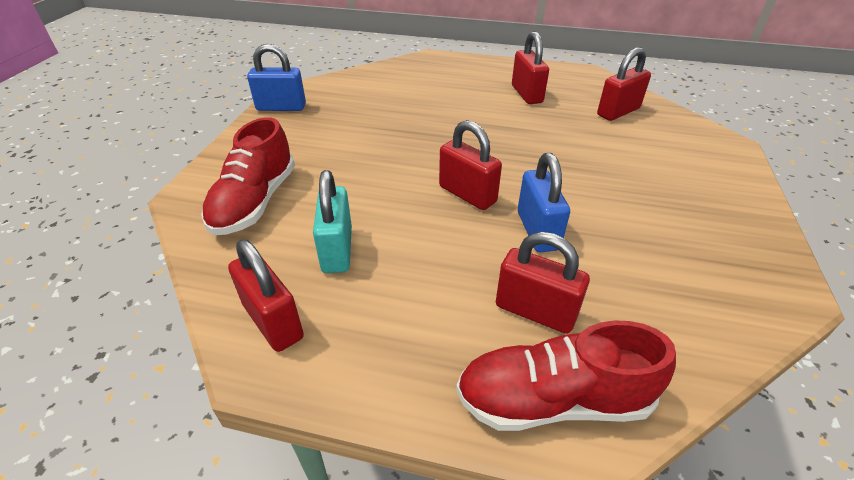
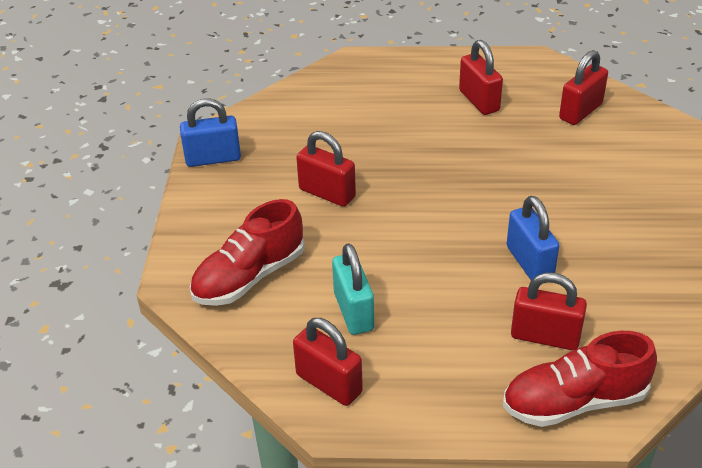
camera: 10 degrees left, 0 degrees up
red shoe [201,117,295,235] -> red shoe turned 45 degrees clockwise [190,199,305,306]
red padlock [439,120,502,210] -> red padlock moved to [296,131,356,207]

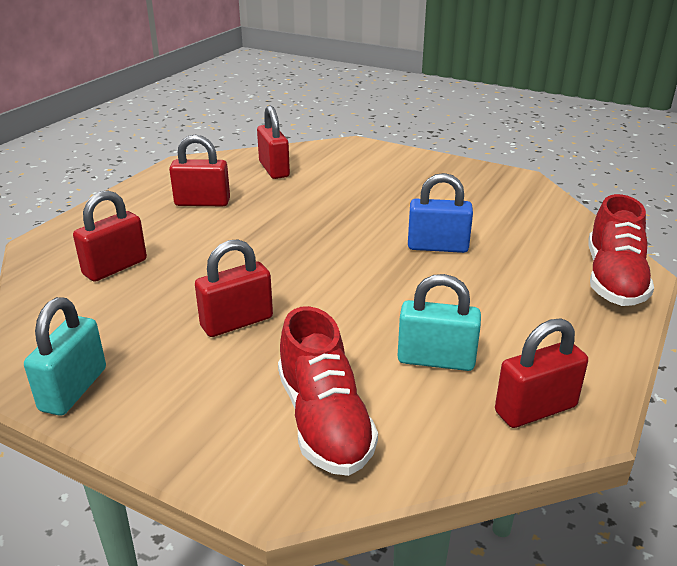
camera: 65 degrees left, 10 degrees down
blue padlock [180,98,241,167] -> turquoise padlock [24,297,106,416]
red padlock [511,272,587,350] -> red padlock moved to [73,190,147,282]

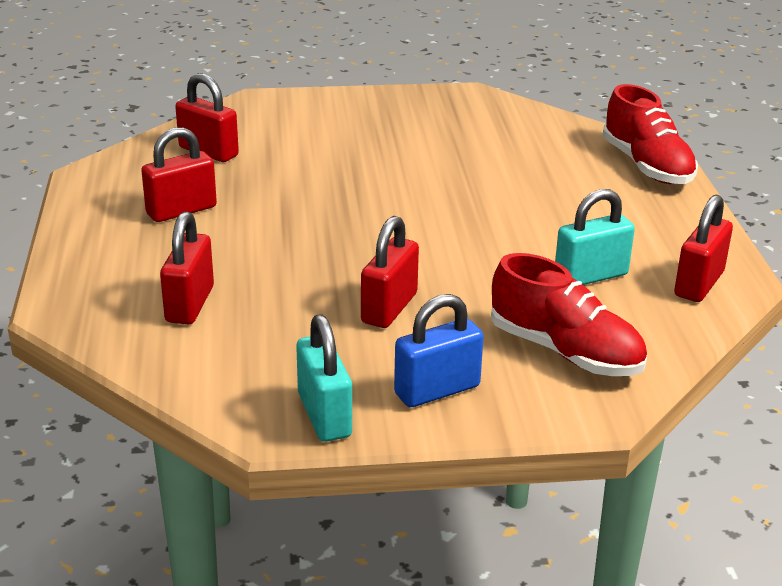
camera: 35 degrees left, 0 degrees up
blue padlock [408,173,473,253] -> blue padlock moved to [394,294,484,407]

